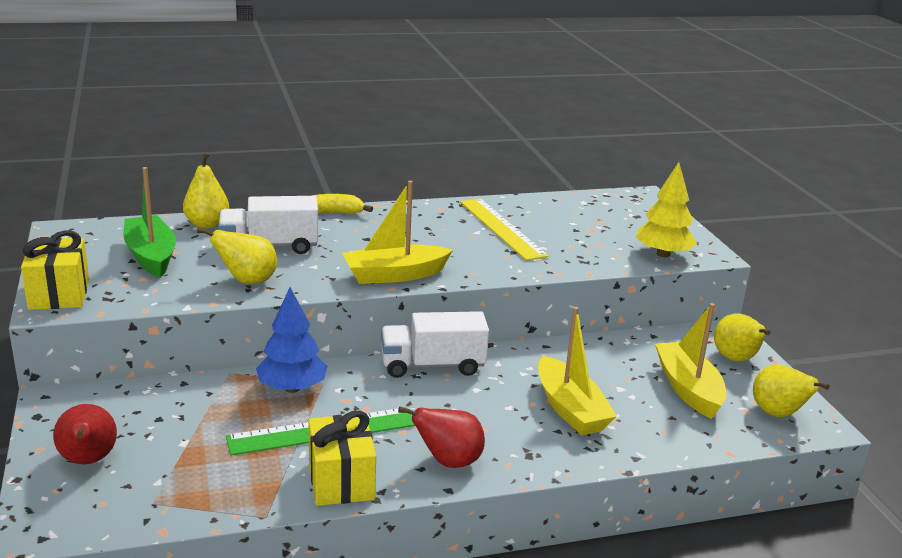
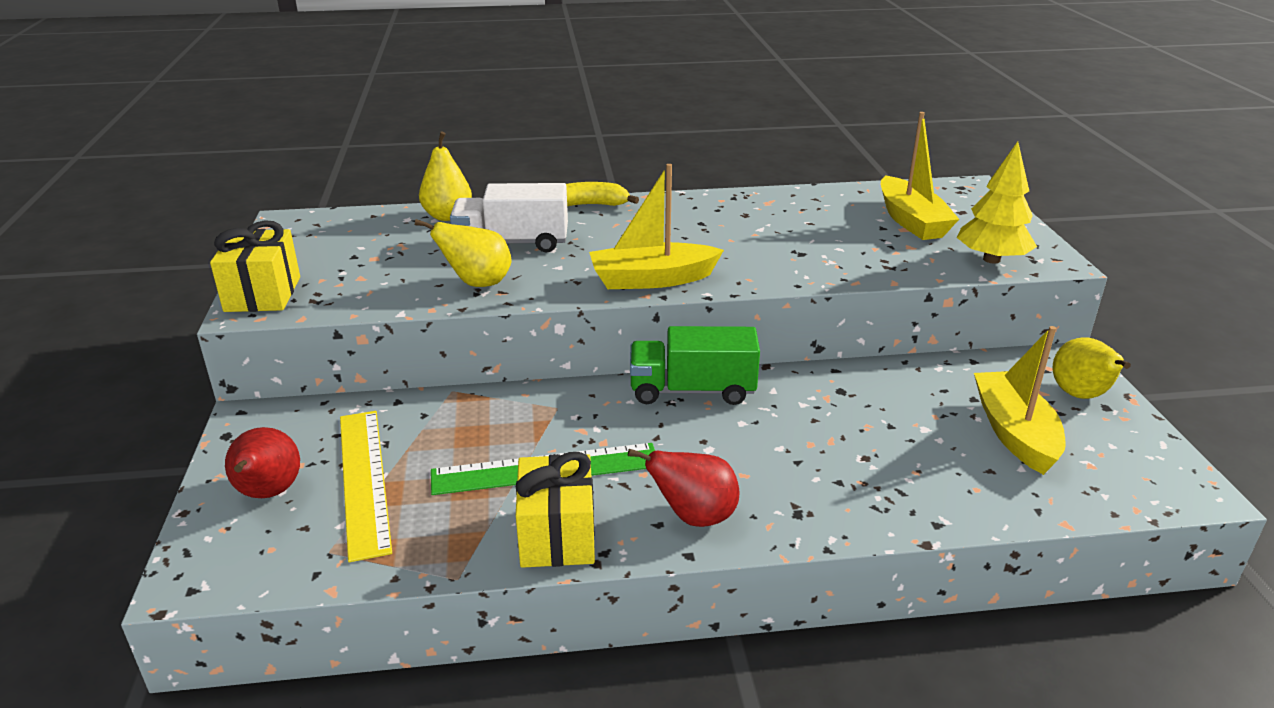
camera: 10 degrees right, 5 degrees up
green boat [124,167,176,278] -> none
blue tree [256,287,327,393] -> none
white truck [381,311,489,378] -> green truck [630,326,760,405]
yellow ruler [460,199,549,261] -> yellow ruler moved to [340,411,392,562]
yellow boat [538,307,617,435] -> yellow boat moved to [881,112,959,240]
yellow pear [753,364,830,417] -> none

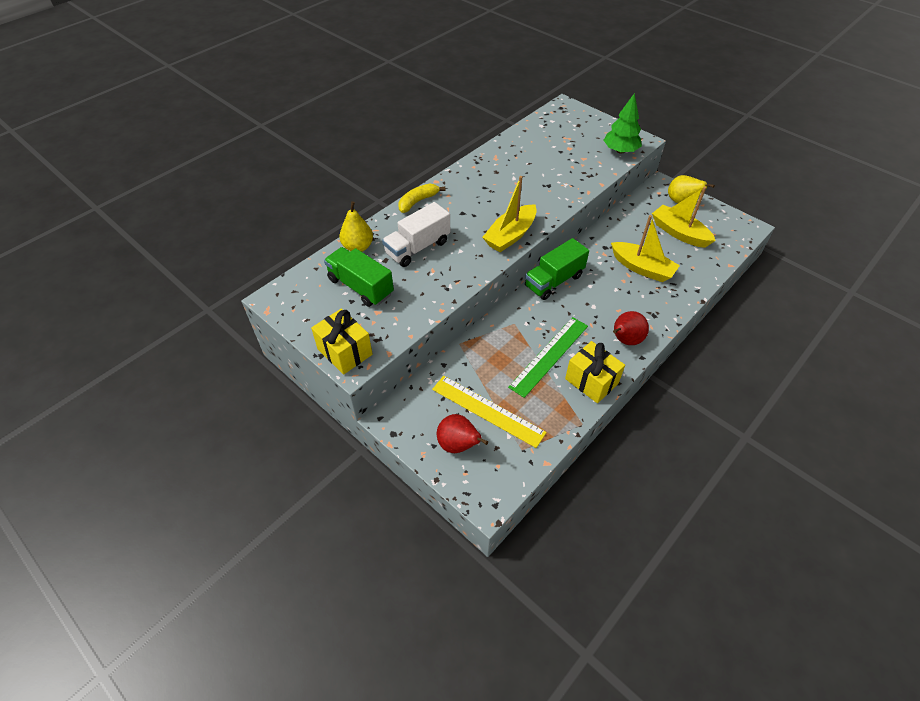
camera: 40 degrees left, 20 degrees up
yellow pear [415,219,512,287] -> none
yellow boat [881,112,959,240] -> yellow boat moved to [611,215,680,282]
yellow tree [957,142,1037,264] -> green tree [604,93,642,154]
none -> green truck [324,247,394,307]

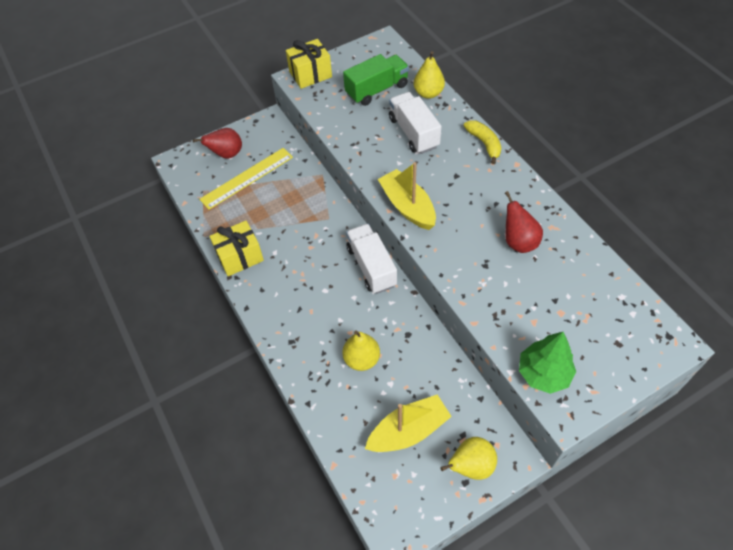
camera: 110 degrees right, 5 degrees up
green ruler [508,317,588,398] -> none
green truck [525,238,589,300] -> white truck [346,224,397,294]
yellow boat [611,215,680,282] -> yellow pear [342,330,380,371]
red pear [613,311,649,345] -> red pear moved to [505,191,543,253]

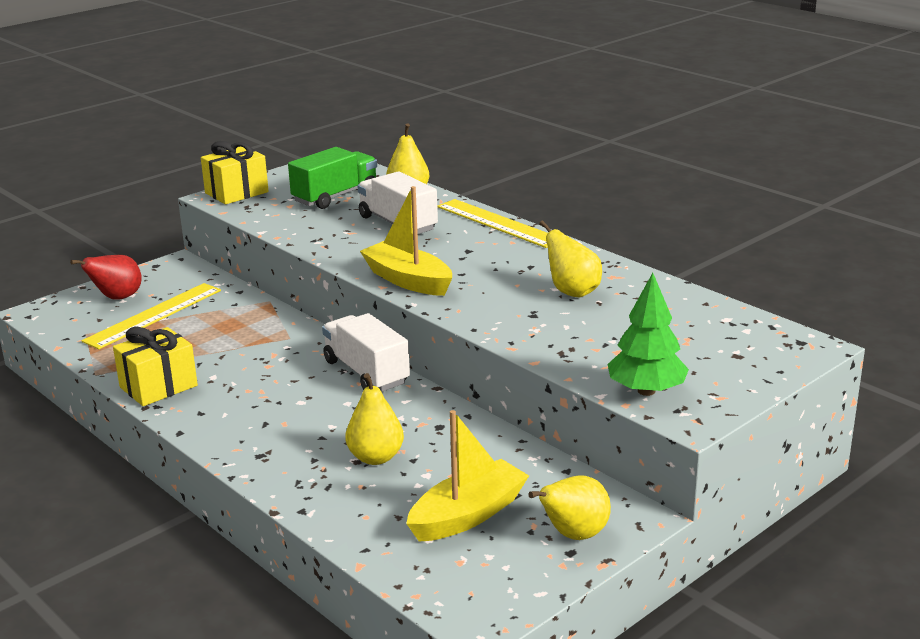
camera: 15 degrees left, 30 degrees down
yellow banana [463,120,501,164] -> yellow ruler [437,199,548,248]
red pear [505,191,543,253] -> yellow pear [539,220,602,297]

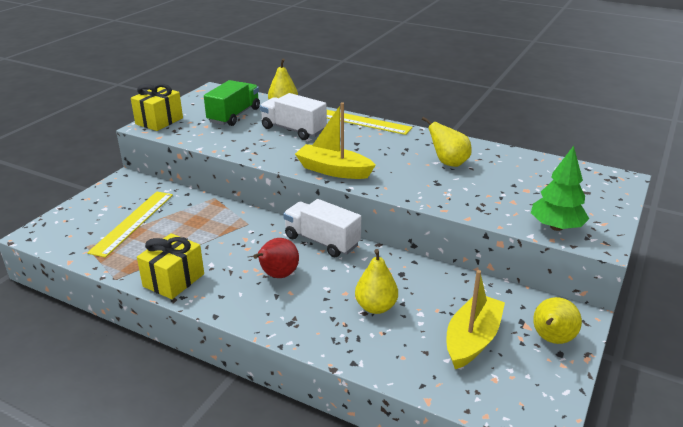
camera: 20 degrees left, 5 degrees up
red pear [70,255,142,300] -> red pear moved to [253,238,299,278]

